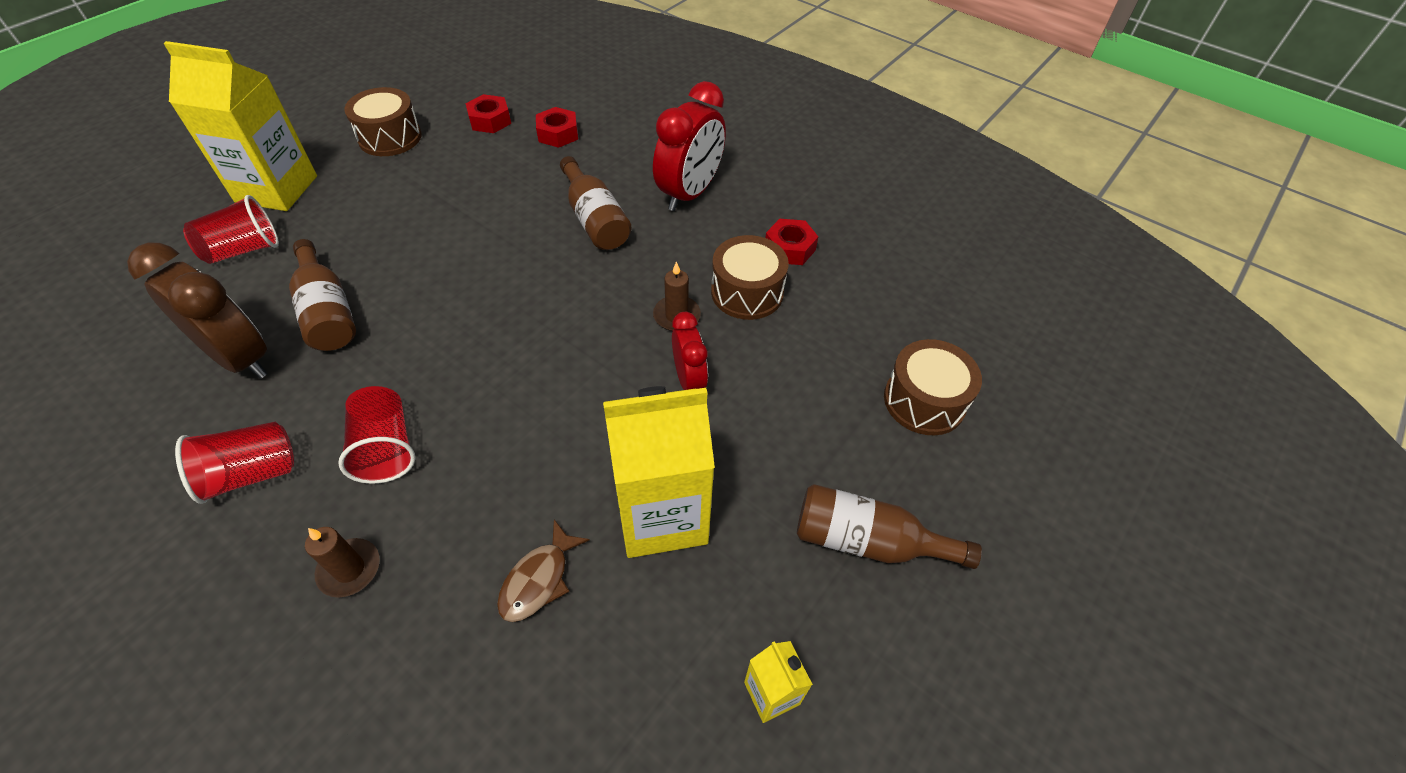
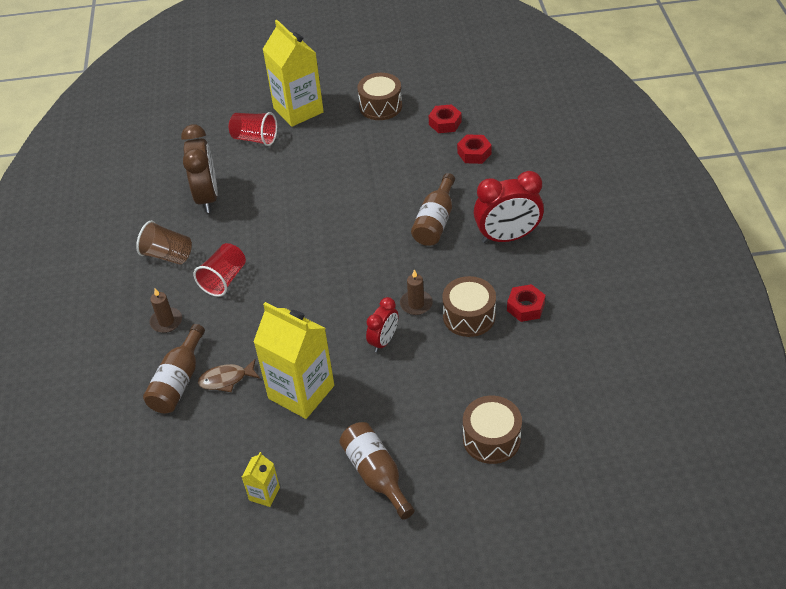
camera: 50 degrees right, 5 degrees down
red cup [175,422,294,504] -> brown cup [136,221,192,265]
brown bottle [289,239,356,351] -> brown bottle moved to [143,324,205,413]

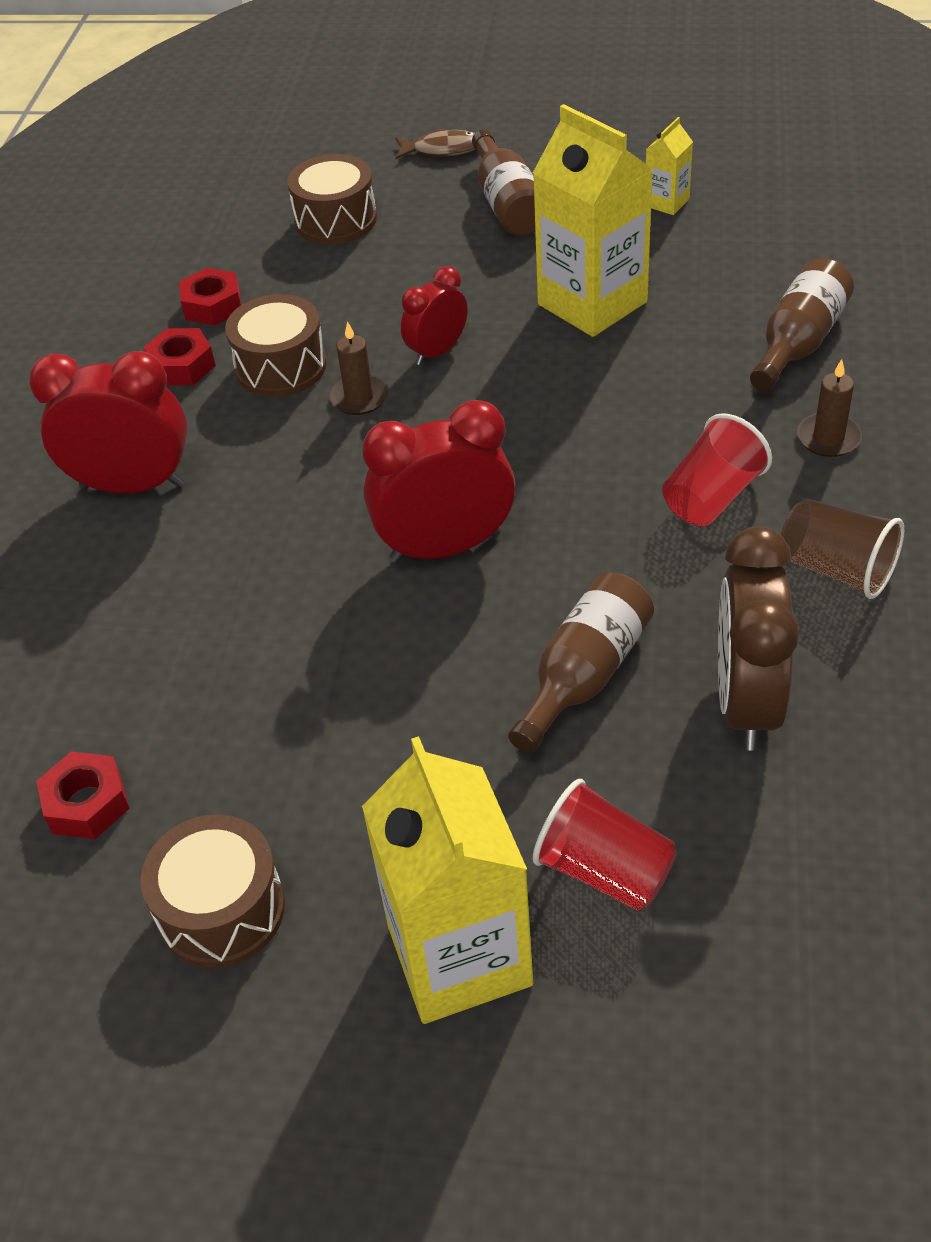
camera: 165 degrees left, 0 degrees up
brown fish [198,359,260,392] -> brown fish moved to [395,128,475,159]
brown bottle [411,173,455,246] -> brown bottle moved to [508,573,654,753]
red nut [457,134,492,164] -> red nut moved to [179,268,241,326]
none -> red clock [362,400,515,563]

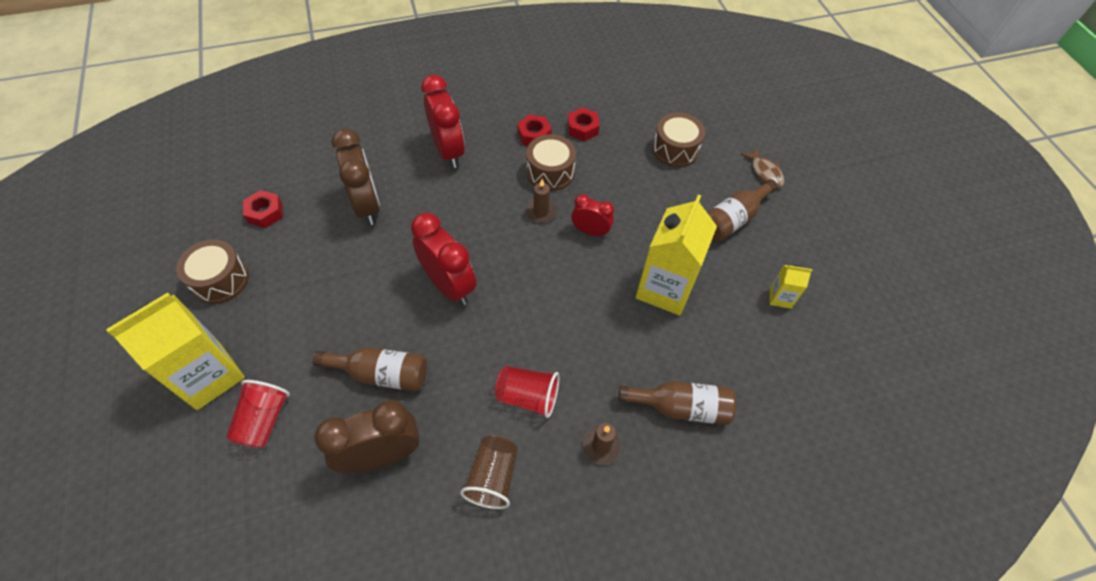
camera: 60 degrees right, 10 degrees up
none -> brown clock [331,128,380,225]

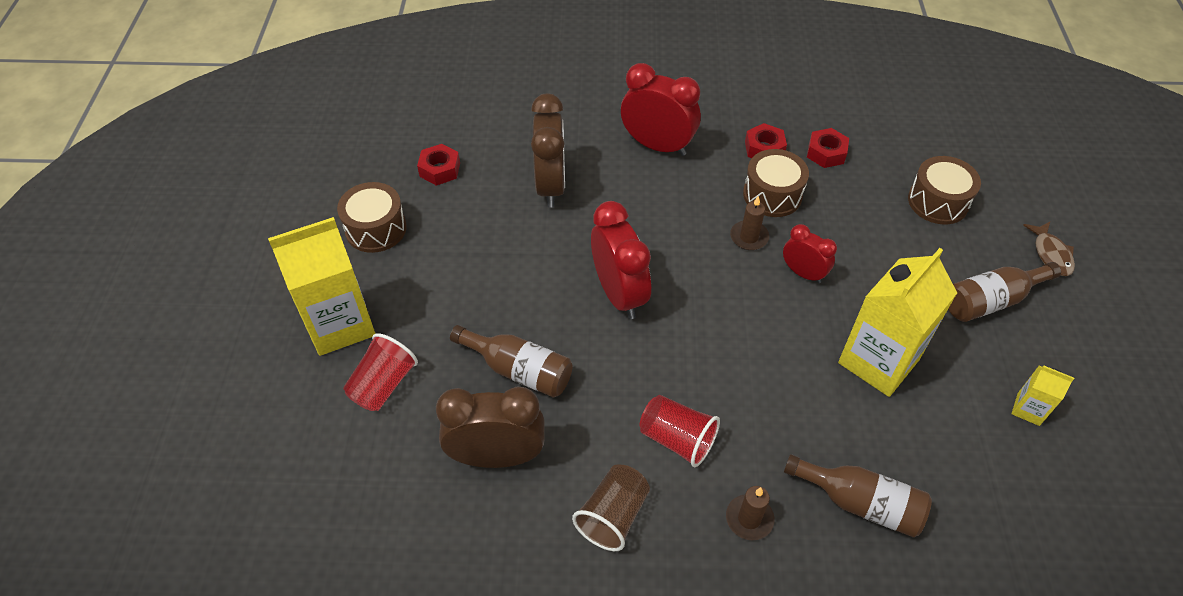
camera: 20 degrees right, 5 degrees down
red clock [421,75,465,168] -> red clock turned 60 degrees counterclockwise [621,63,701,156]

